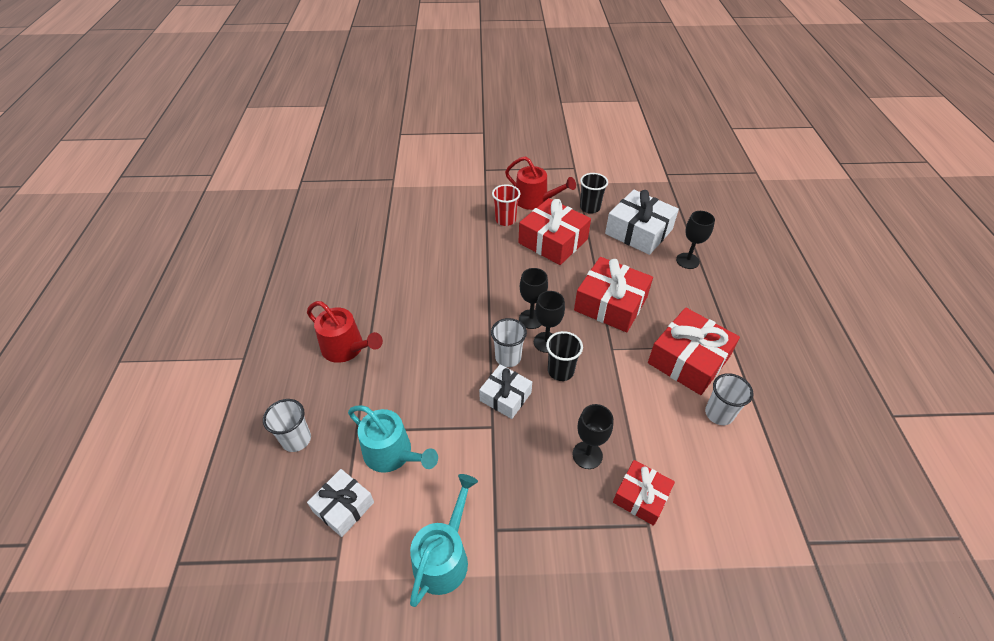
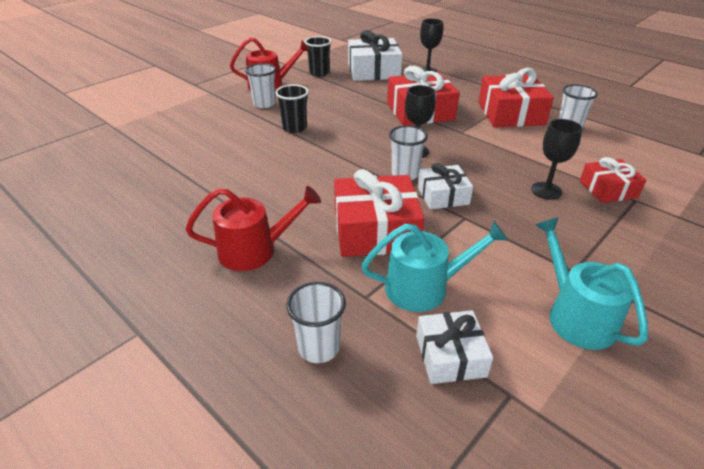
camera: 45 degrees left, 10 degrees down
red cup [492,184,520,226] -> white cup [245,63,276,108]
red gift [518,198,591,265] -> red gift moved to [334,169,425,257]
black goblet [519,268,548,329] -> none
black cup [546,331,583,381] -> black cup moved to [275,84,309,133]

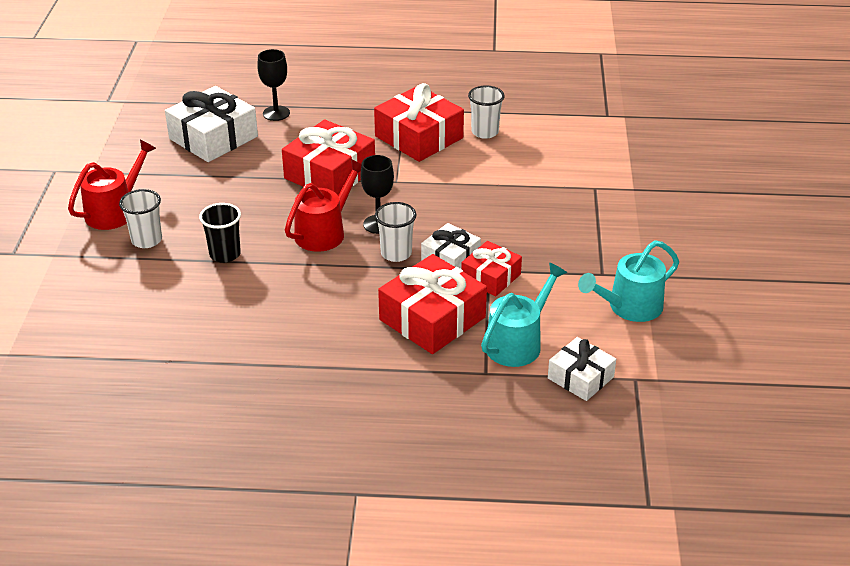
camera: 40 degrees left, 0 degrees up
red watering can [186,186,321,271] -> red watering can moved to [285,159,362,252]
white cup [286,282,346,363] -> none
black cup [305,36,332,76] -> none
black goblet [531,119,582,200] -> none
turquoise watering can [535,217,648,350] -> turquoise watering can turned 60 degrees counterclockwise [578,240,679,322]
red gift [580,157,646,203] -> red gift moved to [461,241,522,296]

